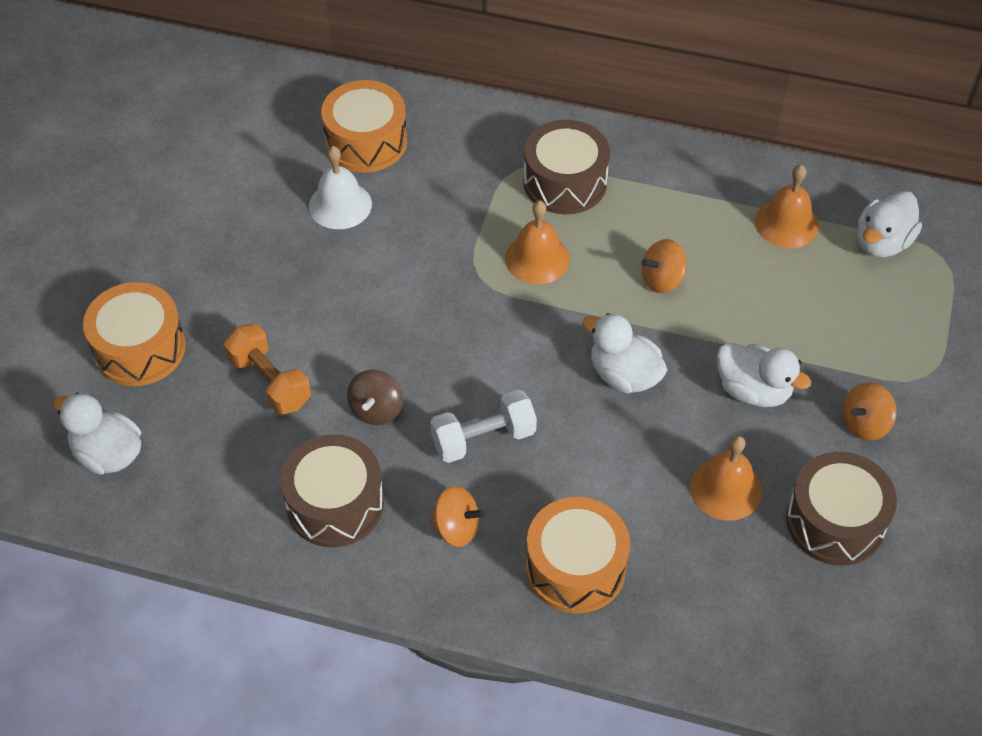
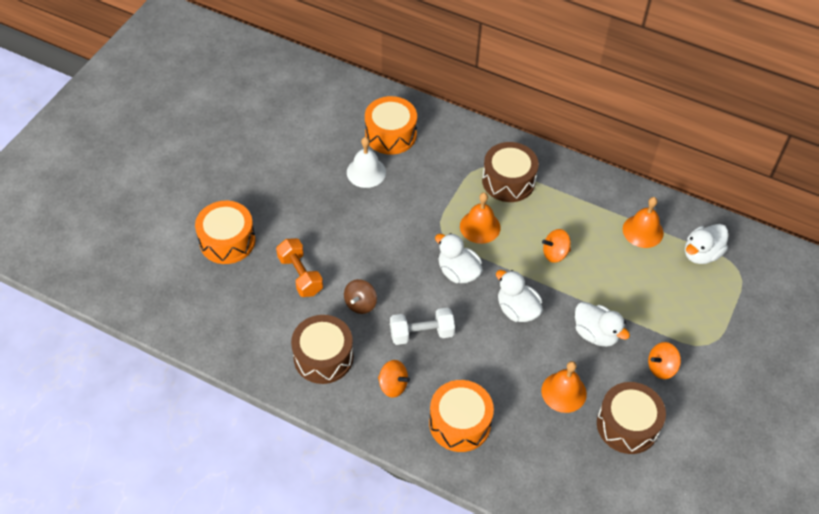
camera: 10 degrees right, 0 degrees up
white duck [53,393,141,475] -> white duck moved to [435,233,483,283]

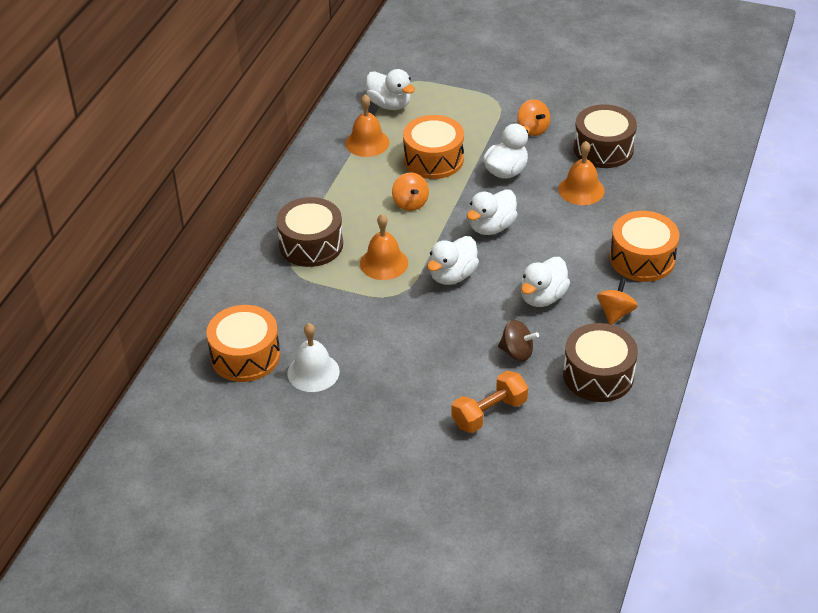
camera: 95 degrees left, 10 degrees down
orange drum [195,201,255,264] -> orange drum moved to [403,115,464,179]
white dumbbell [390,308,455,345] -> white duck [521,257,570,307]

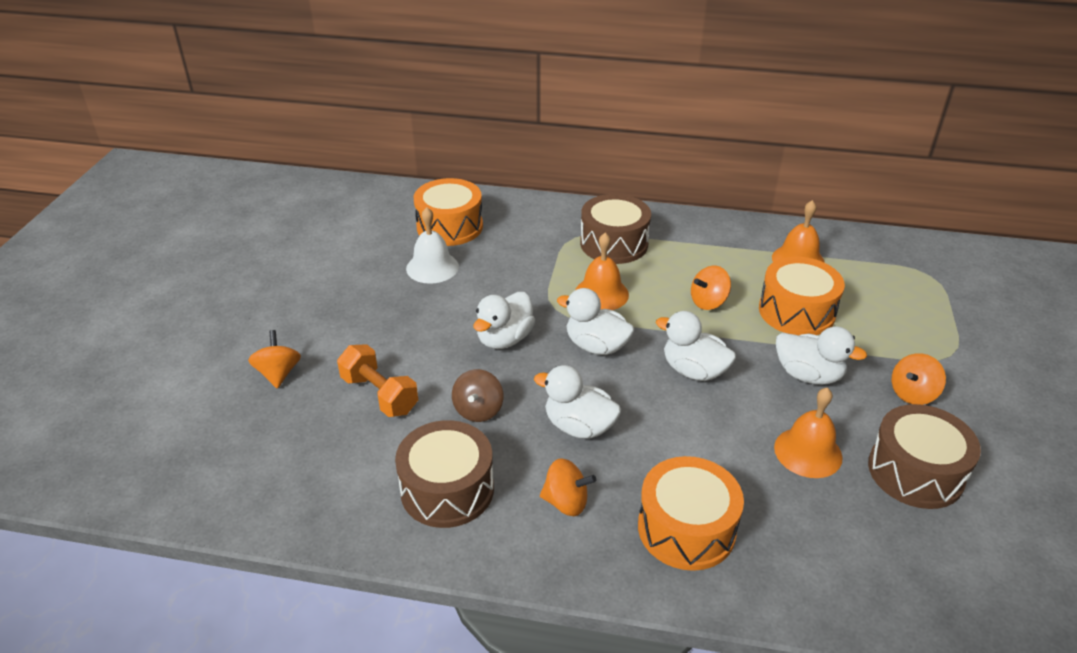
camera: 80 degrees right, 5 degrees down
white duck [366,69,415,110] -> white duck moved to [473,292,535,349]
none -> orange spinning top [248,330,301,388]

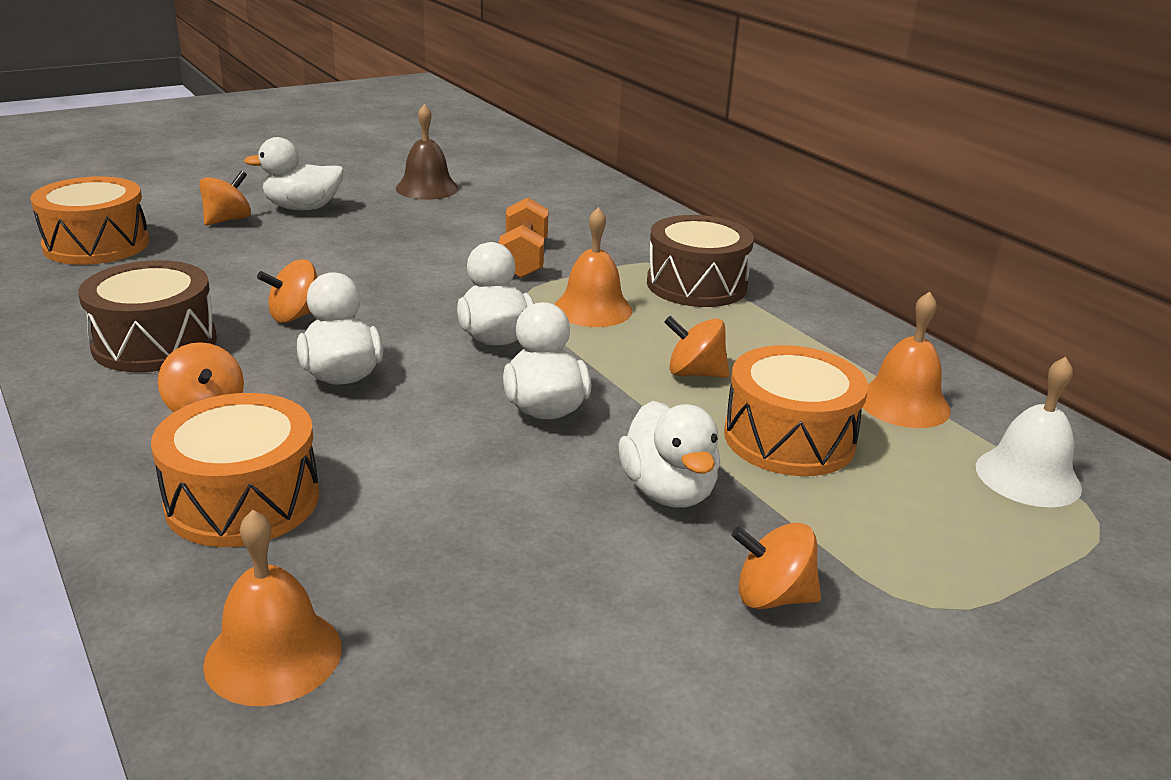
camera: 45 degrees right, 10 degrees down
orange dumbbell [337,344,418,417] -> orange dumbbell moved to [499,198,549,278]
white bell [406,207,459,284] -> white bell moved to [976,357,1082,508]
orange drum [414,178,483,246] -> orange drum moved to [30,176,149,265]
brown spinning top [452,369,503,422] -> orange spinning top [257,259,317,323]
white duck [473,292,535,349] -> white duck moved to [244,137,344,210]
orange bell [774,387,843,478] -> orange bell moved to [203,510,341,706]
brown drum [868,404,981,509] -> none
none -> brown bell [396,104,459,200]

